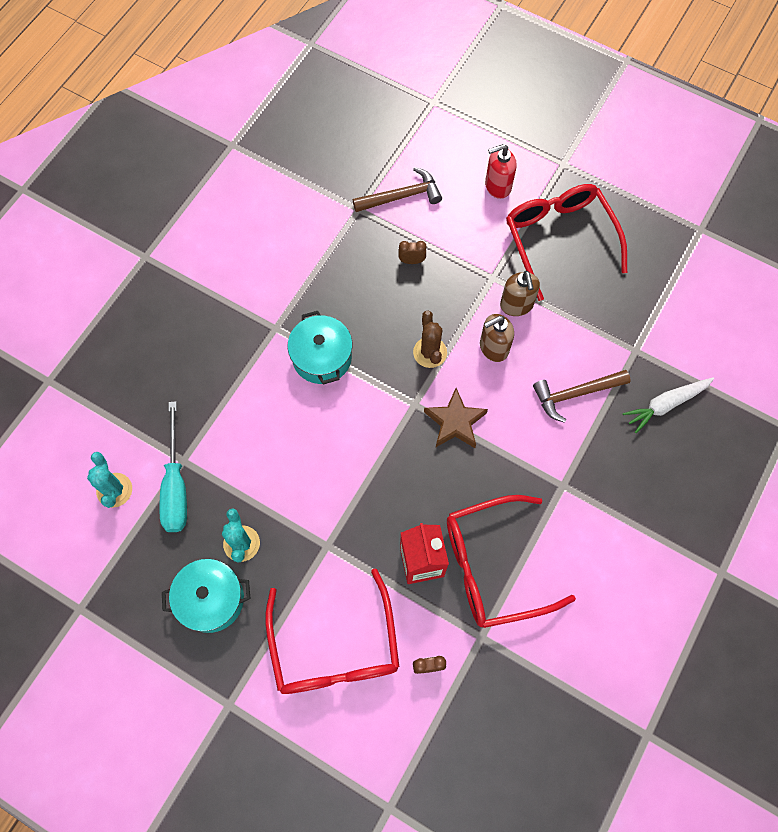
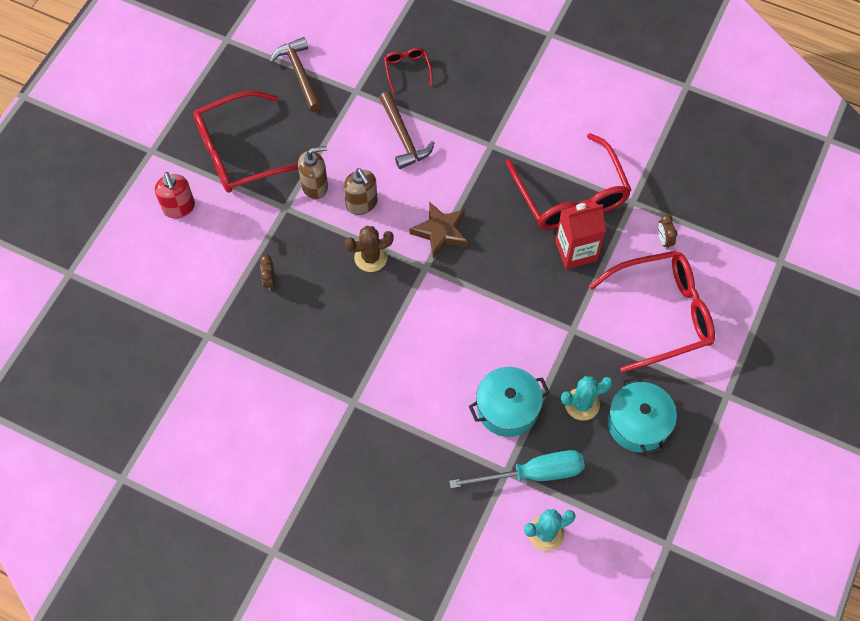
camera: 95 degrees left, 5 degrees down
turquoise pot [288,311,352,384] -> turquoise pot moved to [469,367,550,437]
brown hammer [353,167,442,212] -> brown hammer moved to [270,37,322,112]
white carrot [623,377,714,433] -> red glasses [384,48,432,93]

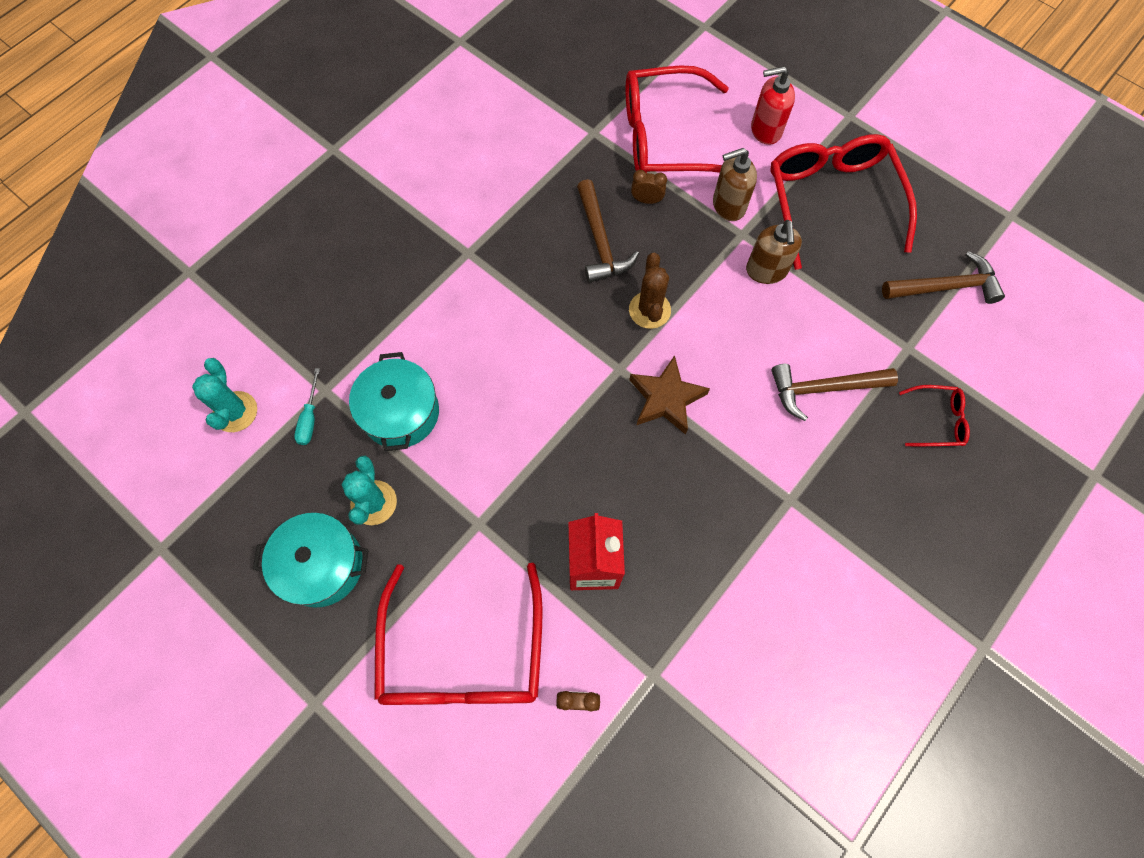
camera: 105 degrees right, 5 degrees up
brown soap dispenser [344,168,378,215] -> brown soap dispenser moved to [713,148,757,221]
turquoise screwdriver [449,450,585,488] -> turquoise screwdriver [294,368,320,445], size x0.49
red glasses [506,133,631,230] -> red glasses moved to [626,65,728,173]
none -> brown hammer [577,179,639,283]

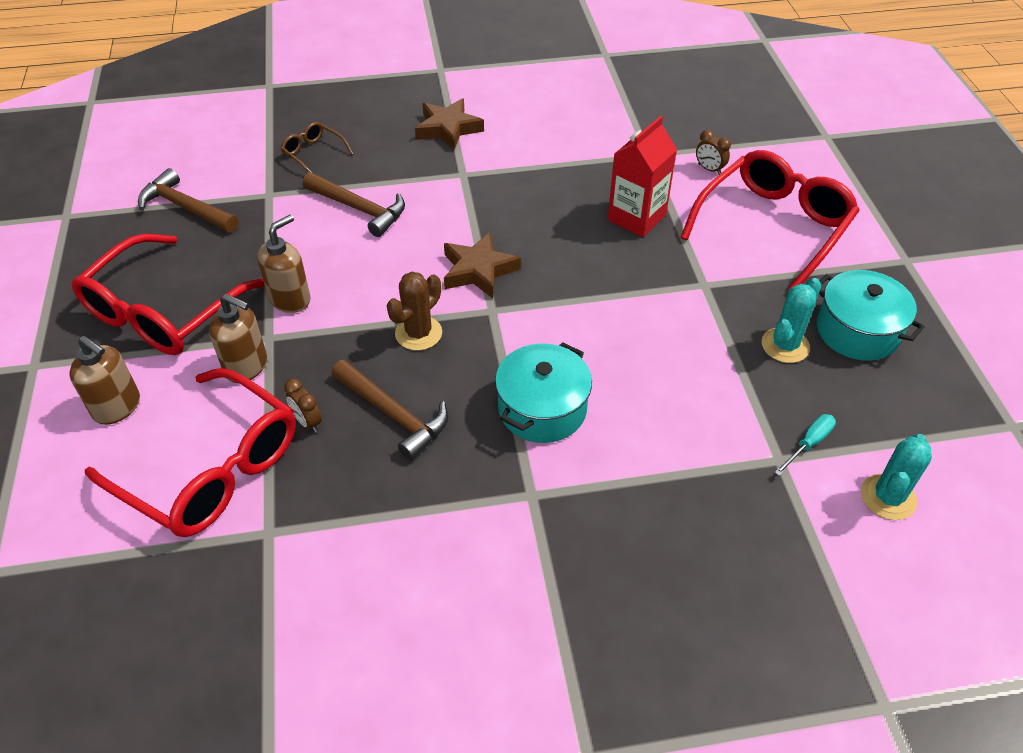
camera: 140 degrees left, 20 degrees down
turquoise pot [349,352,439,451] -> turquoise pot moved to [495,342,592,443]
brown hammer [577,179,639,283] -> brown hammer turned 105 degrees clockwise [331,360,448,461]
red soap dispenser [751,66,795,145] -> brown soap dispenser [69,336,140,425]
red glasses [899,385,970,446] -> brown glasses [281,122,353,173]
none -> brown star [415,98,484,150]

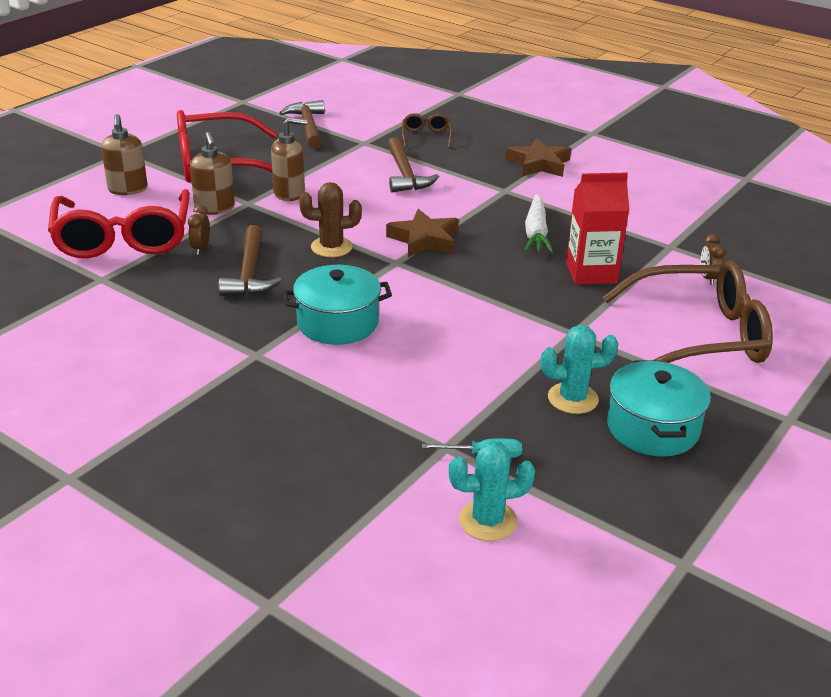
camera: 45 degrees right, 15 degrees down
red glasses [680,150,860,291] -> brown glasses [602,261,773,363]
none -> white carrot [525,194,553,253]

